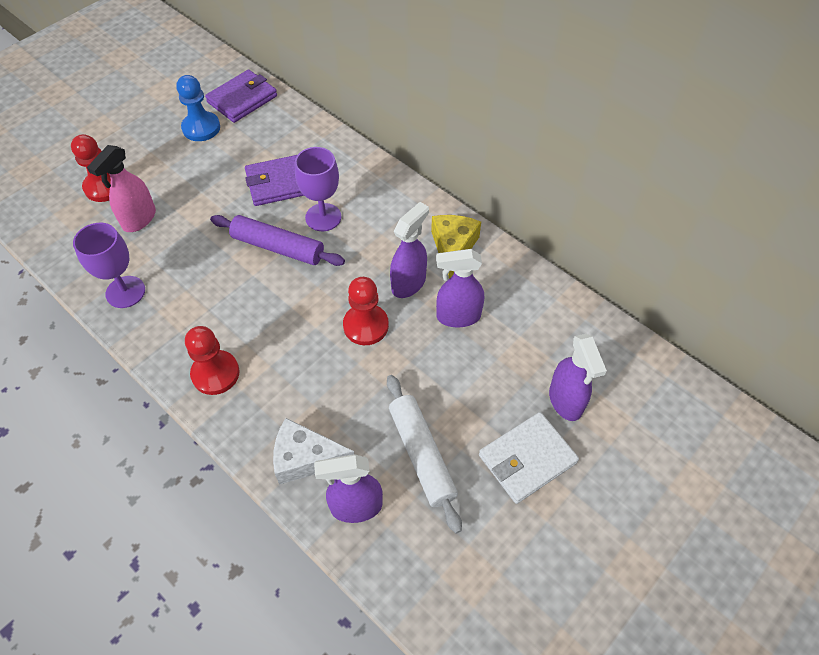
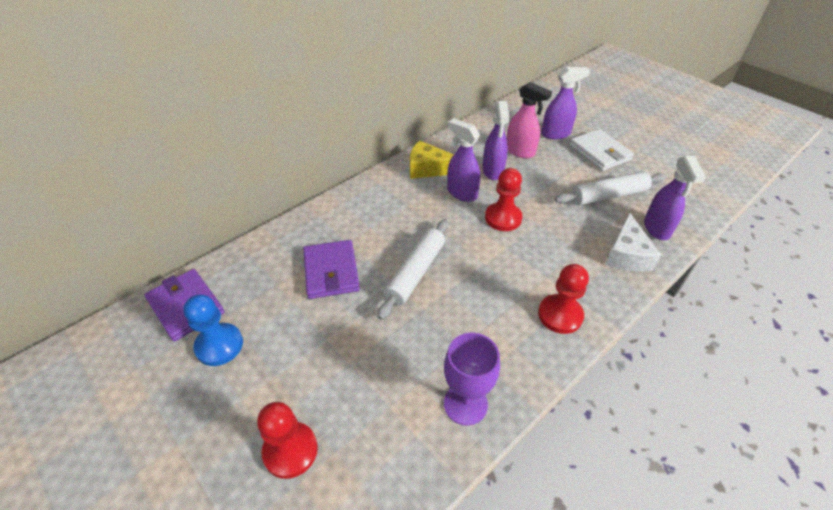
camera: 85 degrees left, 10 degrees down
pink spray bottle [87,145,156,232] -> pink spray bottle moved to [506,82,552,158]
purple rolling pin [210,215,345,266] -> white rolling pin [377,219,448,319]
purple goblet [295,147,341,231] -> none

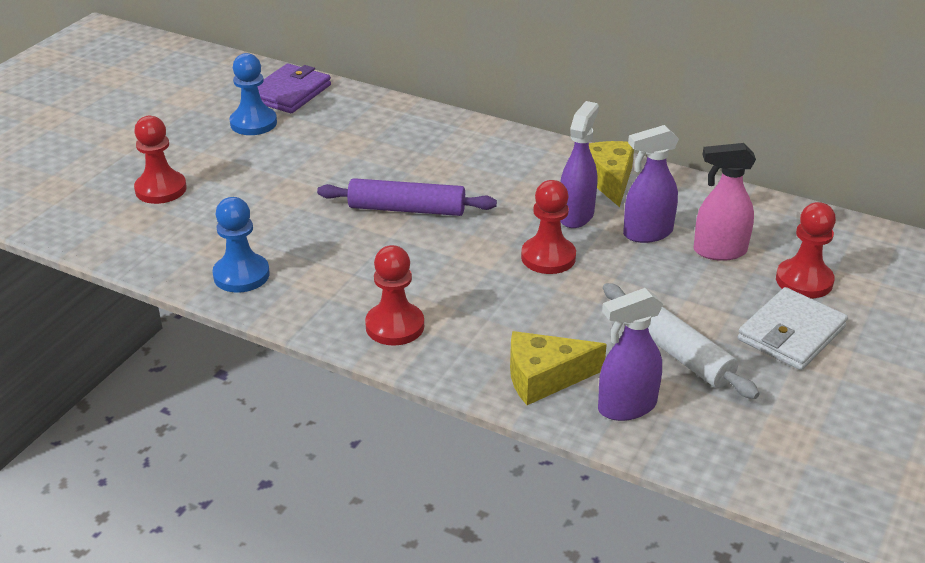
camera: 70 degrees right, 10 degrees down
purple wallet [303,240,360,299] -> none
white rolling pin [377,219,448,319] -> purple rolling pin [317,178,497,216]
purple goblet [444,333,500,426] -> blue pawn [212,197,270,293]
pink spray bottle [506,82,552,158] -> pink spray bottle turned 75 degrees clockwise [694,143,756,261]
purple spray bottle [541,67,590,139] -> red pawn [776,202,836,298]
white cheese [605,213,661,271] -> yellow cheese [510,331,607,405]

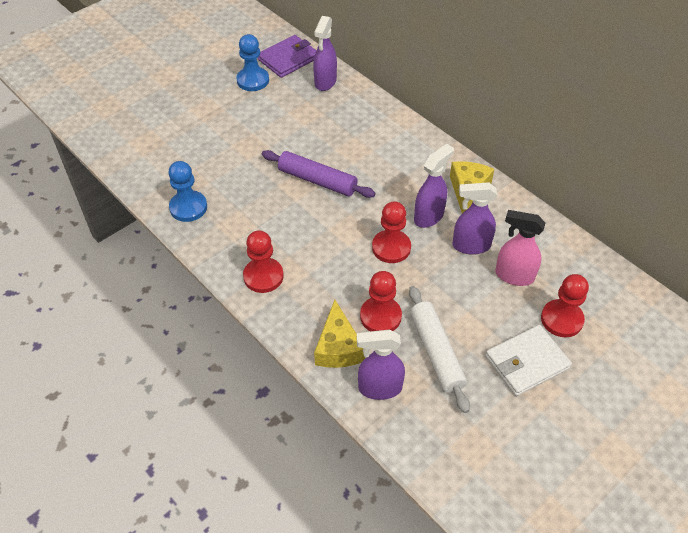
camera: 20 degrees right, 15 degrees up
red pawn [134,116,187,204] -> red pawn moved to [360,271,402,331]
yellow cheese [510,331,607,405] -> yellow cheese turned 105 degrees counterclockwise [314,300,365,368]
none -> purple spray bottle [313,16,337,91]

